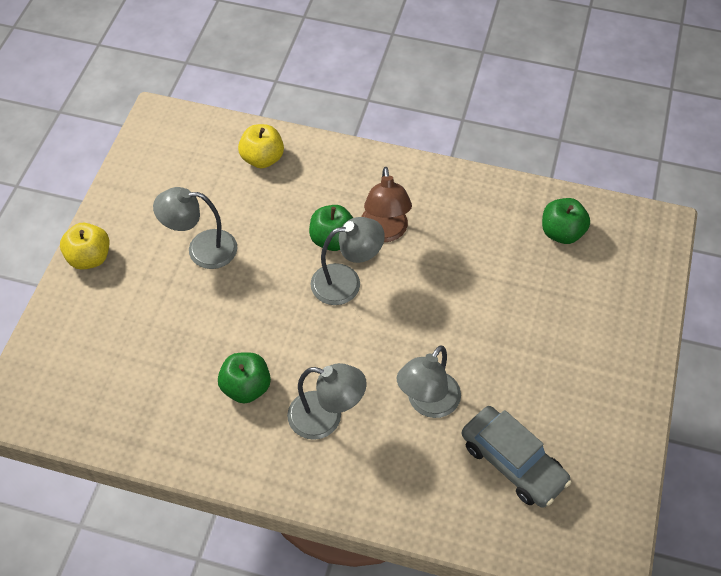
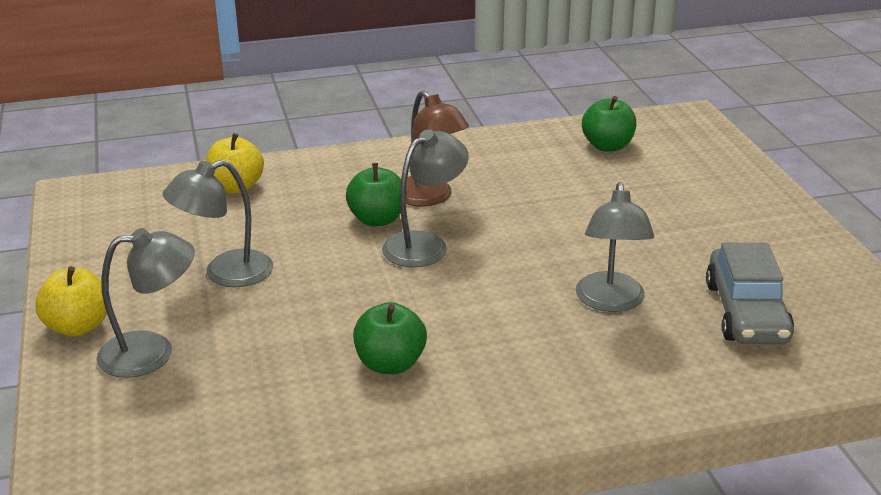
camera: 30 degrees left, 25 degrees down
grey lamp [287,363,367,440] -> grey lamp moved to [96,228,195,378]
grey car [462,406,572,508] -> grey car turned 75 degrees clockwise [706,243,794,344]

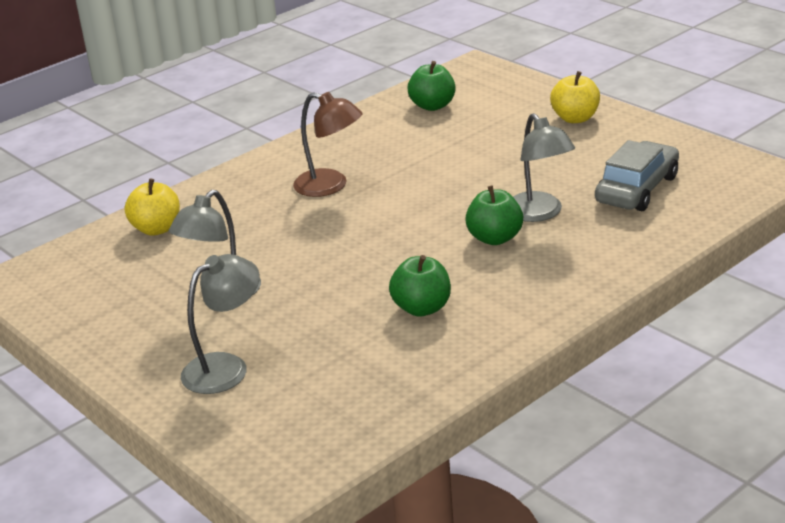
camera: 25 degrees left, 0 degrees up
yellow apple [35,266,107,336] -> yellow apple moved to [550,71,600,123]
green apple [346,163,407,226] -> green apple moved to [465,186,523,245]
grey lamp [382,129,469,267] -> none
grey car [706,243,794,344] -> grey car turned 120 degrees counterclockwise [595,140,679,211]

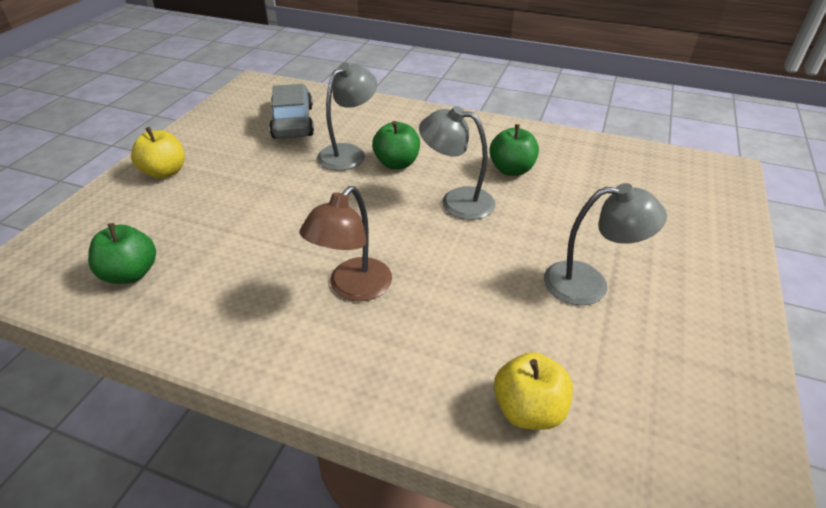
camera: 120 degrees left, 10 degrees up
grey lamp [181,254,260,394] -> grey lamp moved to [419,106,495,220]
brown lamp [293,92,362,197] -> brown lamp turned 150 degrees counterclockwise [299,186,392,302]
grey car [595,140,679,211] -> grey car turned 75 degrees clockwise [269,84,314,139]

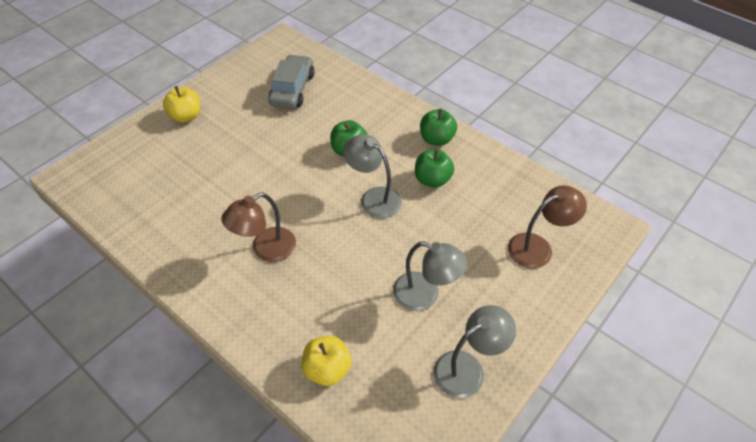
camera: 20 degrees right, 10 degrees up
green apple [88,223,156,284] -> green apple moved to [420,109,457,146]
grey lamp [317,62,377,171] -> grey lamp moved to [433,305,516,398]
none -> brown lamp [508,185,587,269]

